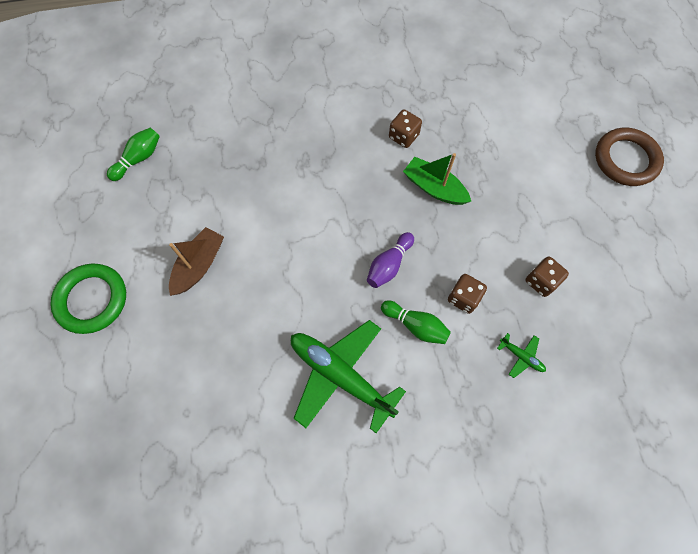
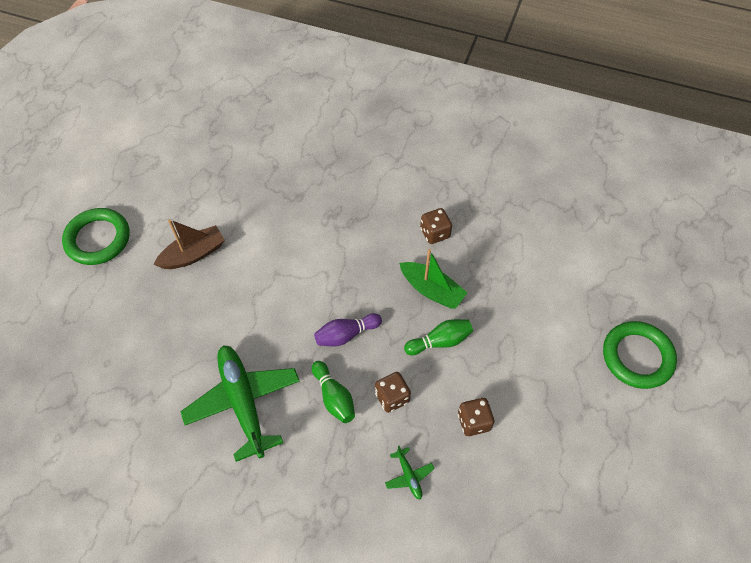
camera: 30 degrees right, 10 degrees down
green bowling pin [107,128,160,181] -> green bowling pin moved to [404,319,473,355]
green boat [403,153,471,205] -> green boat turned 150 degrees clockwise [399,249,468,309]
brown ring [595,128,664,186] -> green ring [603,321,677,389]

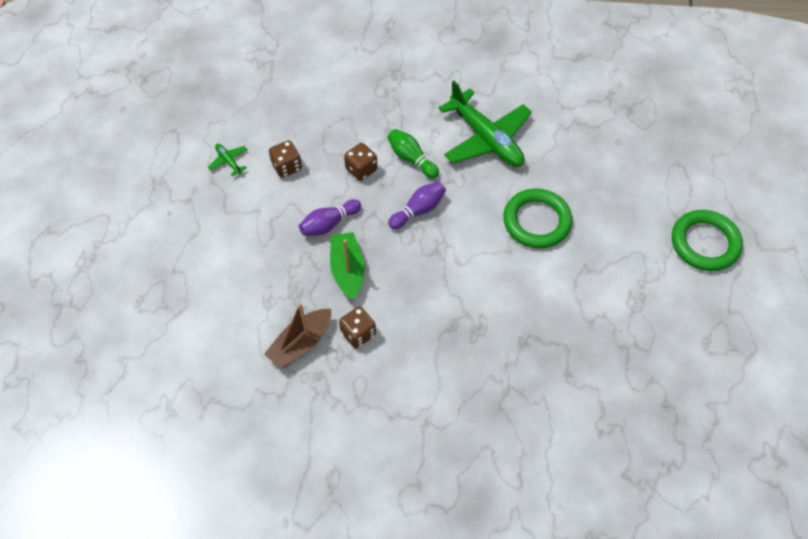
camera: 165 degrees right, 0 degrees up
brown boat [153,219,225,269] -> brown boat moved to [264,303,331,369]
green plane [385,446,435,500] -> green plane moved to [208,144,247,177]
green boat [399,249,468,309] -> green boat turned 60 degrees clockwise [330,232,365,300]
green bowling pin [404,319,473,355] -> purple bowling pin [299,199,361,236]
green ring [603,321,677,389] -> green ring moved to [503,188,572,249]

